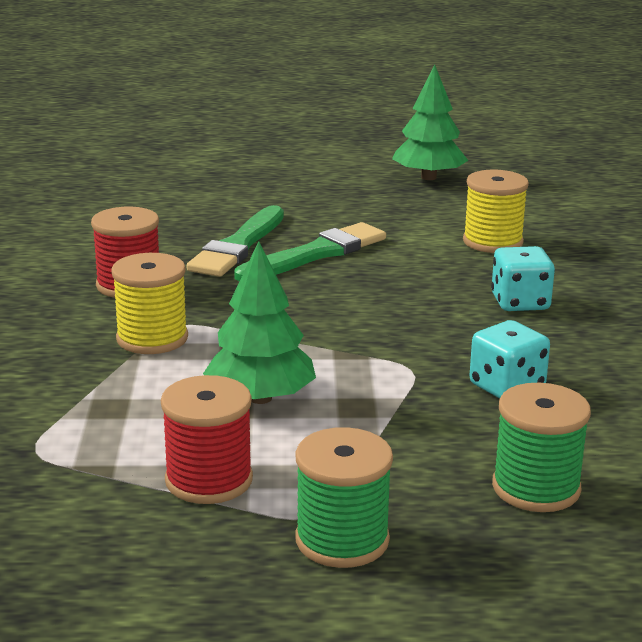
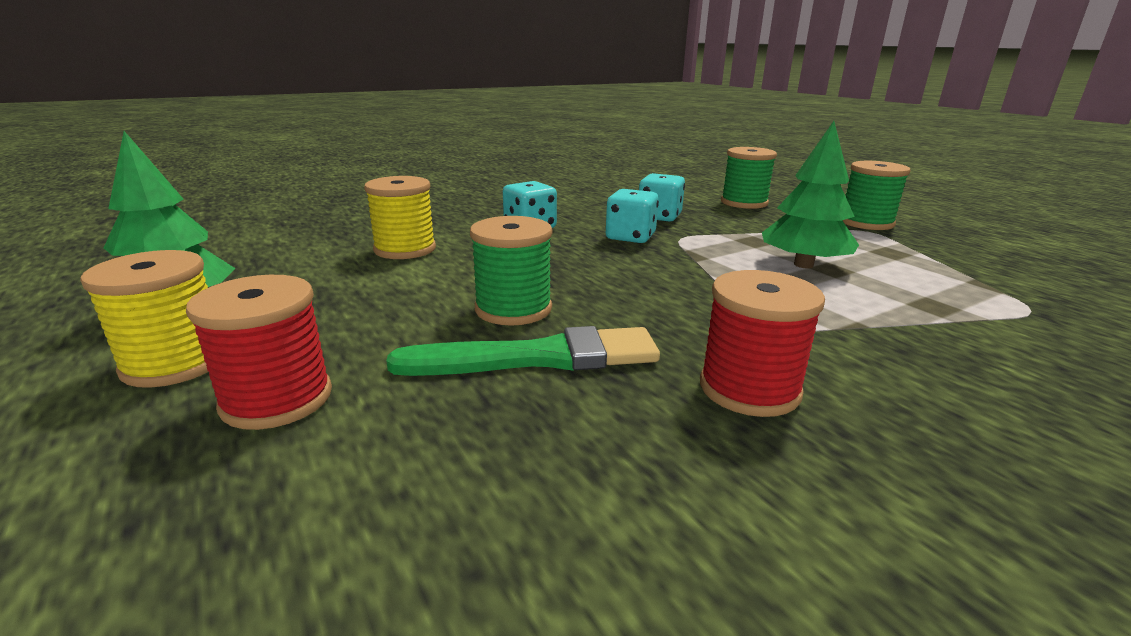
camera: 120 degrees left, 0 degrees up
yellow spool [111,253,188,354] -> yellow spool moved to [80,250,208,388]
red spool [161,375,253,504] -> red spool moved to [186,275,332,430]
green brush [234,222,386,281] -> green spool [470,216,552,326]
none -> turquoise dice [606,189,659,243]

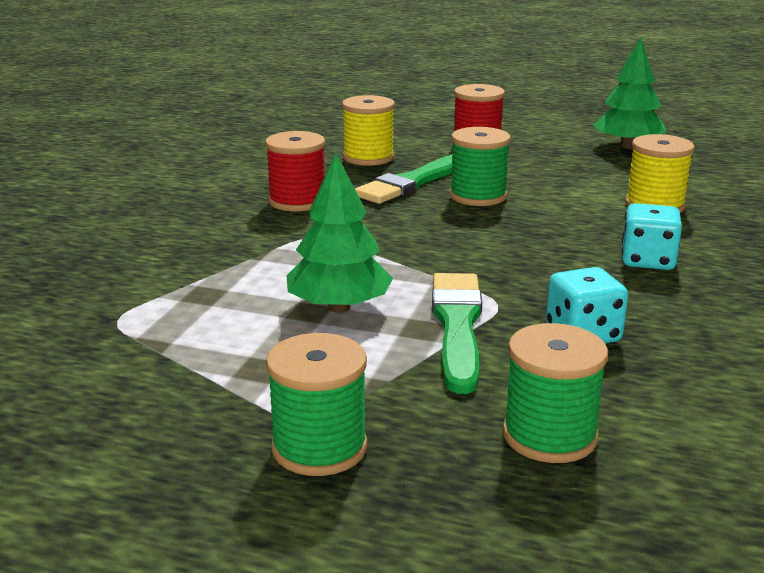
camera: 140 degrees right, 0 degrees up
yellow spool [80,250,208,388] -> yellow spool moved to [342,95,395,166]
turquoise dice [606,189,659,243] -> none
none -> green brush [432,273,482,394]

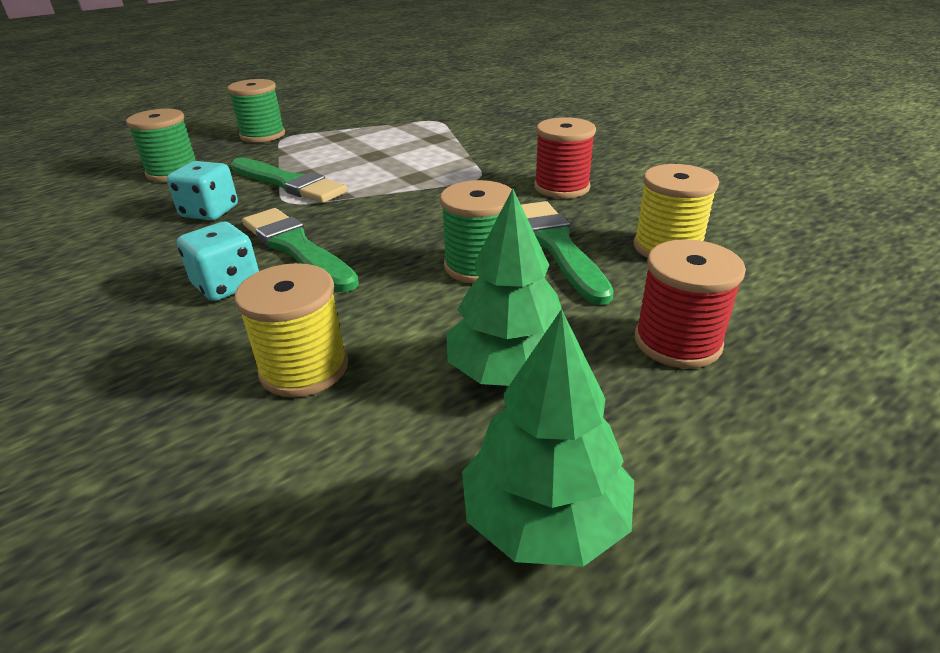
camera: 125 degrees right, 10 degrees up
green tree [287,153,393,313] -> green tree moved to [446,188,562,386]
none -> green brush [242,208,359,292]

